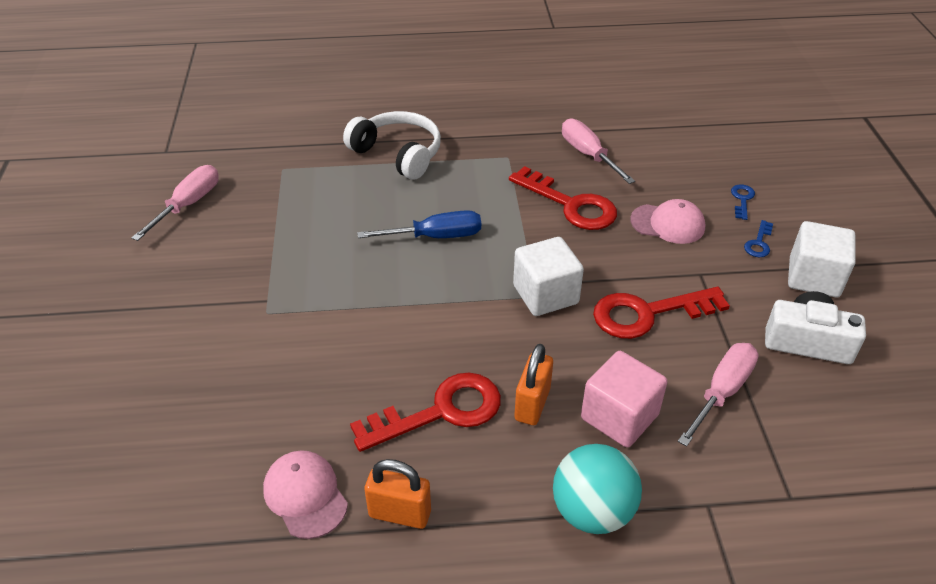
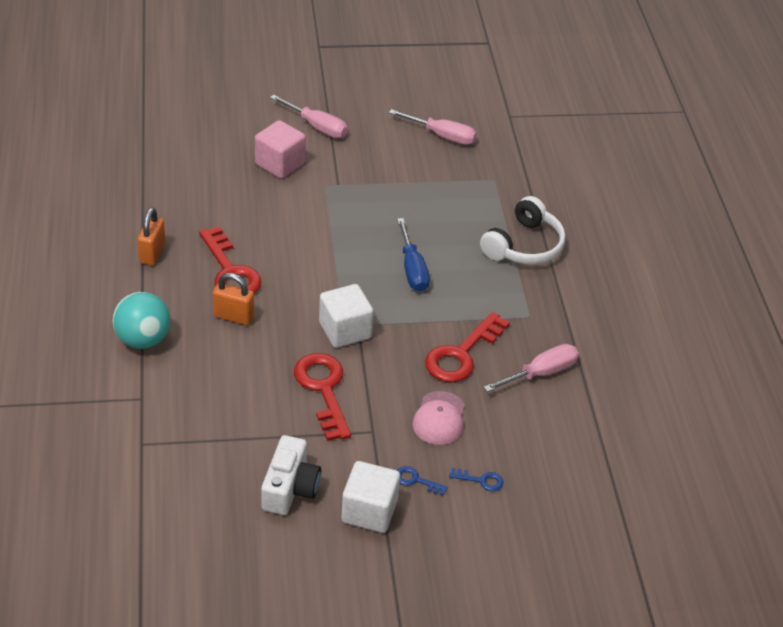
camera: 85 degrees right, 0 degrees up
pink cap [263,450,348,539] -> none
pink cube [581,351,668,448] -> pink cube moved to [255,120,306,179]
pink screwdriver [678,343,759,447] -> pink screwdriver moved to [270,95,348,138]

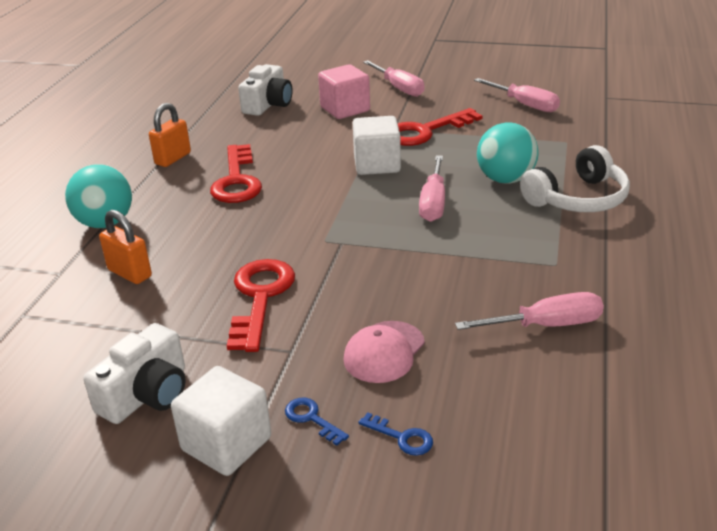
camera: 25 degrees right, 10 degrees down
orange padlock [213,273,254,325] -> orange padlock moved to [99,210,152,284]
white cube [319,284,373,348] -> white cube moved to [353,116,401,175]
blue screwdriver [397,218,430,292] -> pink screwdriver [419,155,445,222]
red key [425,312,510,382] -> red key moved to [398,108,483,146]
none -> white camera [238,64,293,116]
none -> turquoise ball [477,122,539,184]

